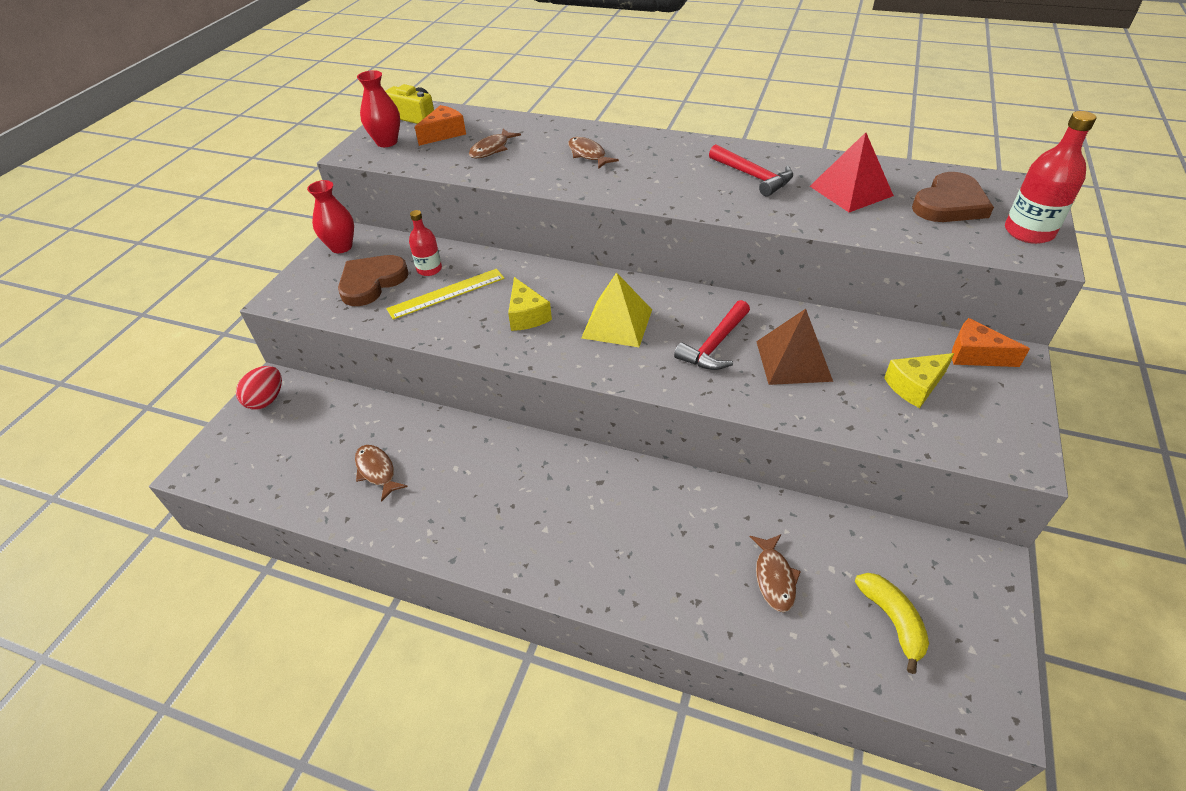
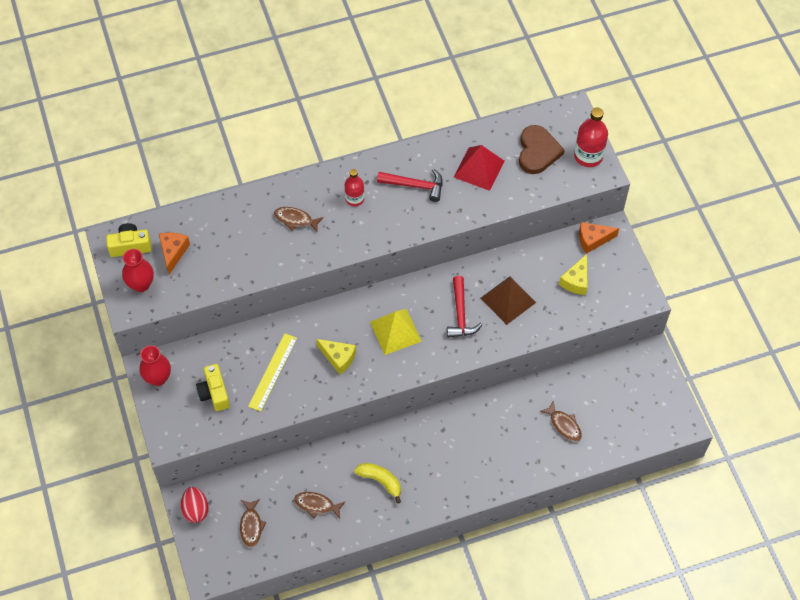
camera: 40 degrees left, 15 degrees up
brown heart [338,255,409,306] -> yellow camera [196,364,230,411]
red bottle [409,210,442,276] -> red bottle moved to [345,169,364,206]
brown fish [469,129,521,158] -> brown fish moved to [240,499,266,548]
yellow banana [855,573,929,674] -> yellow banana moved to [354,463,401,504]

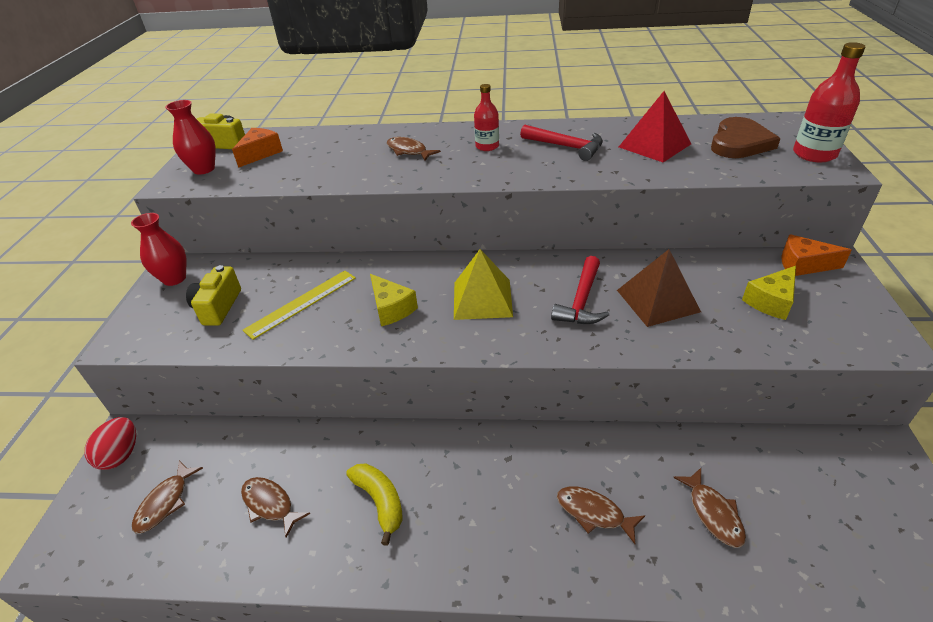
camera: 25 degrees right, 20 degrees down
none -> brown fish [557,487,645,544]

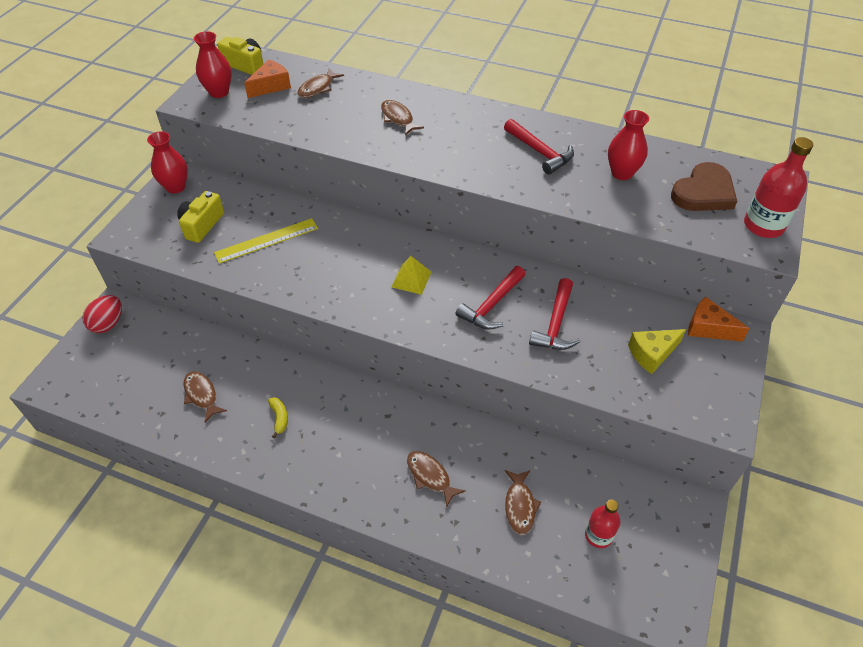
camera: 15 degrees right, 10 degrees up
brown fish [132,461,203,533] -> brown fish moved to [297,68,344,98]
yellow banana [346,463,403,546] -> yellow banana [268,397,288,438], size x0.63
yellow cheese [370,274,418,326] -> none
yellow pyramid [454,249,513,320] -> yellow pyramid [392,256,431,295], size x0.63
red bottle [474,84,499,151] -> red bottle moved to [585,500,621,548]
brown pyramid [617,249,701,327] -> red hammer [529,278,580,350]
red pyramid [619,91,691,162] -> red vase [608,110,649,180]

